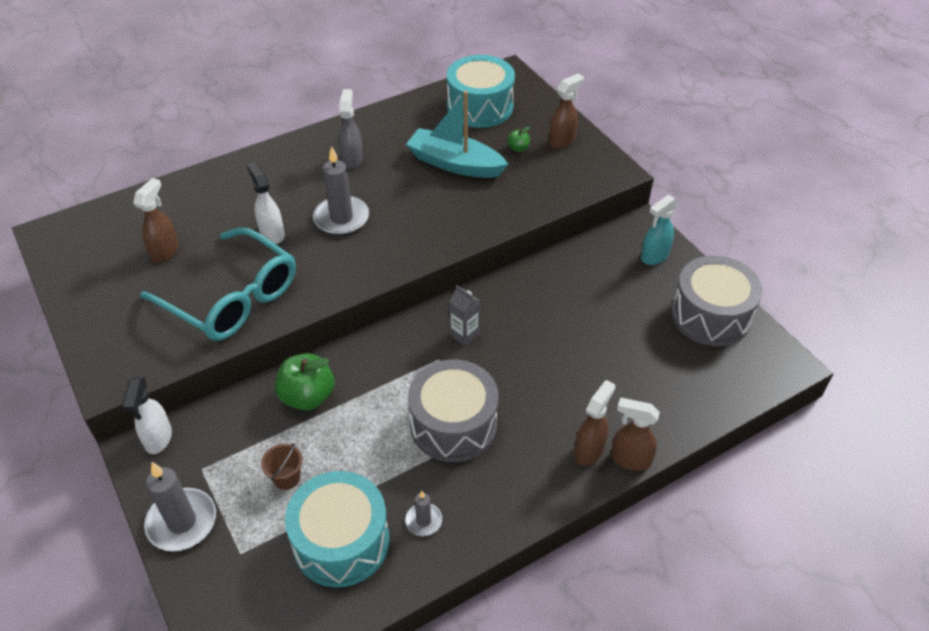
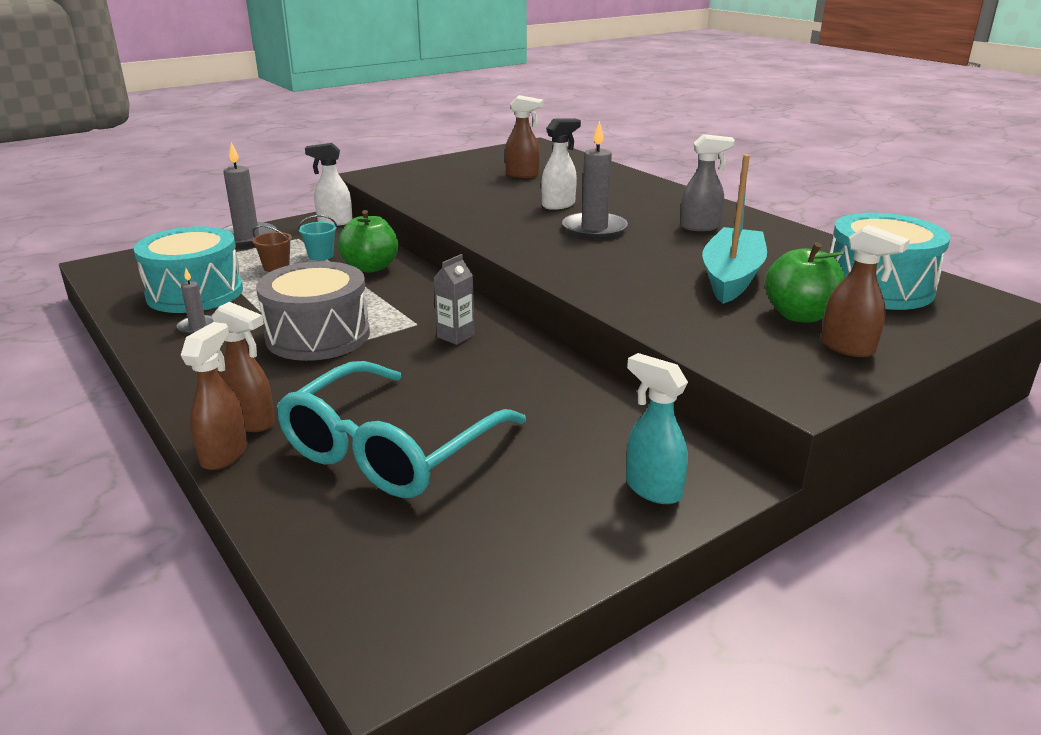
camera: 85 degrees right, 20 degrees down
turquoise glasses [140,227,296,341] -> turquoise glasses moved to [277,361,526,498]
green apple [507,127,530,152] -> green apple [765,242,845,322], size x2.09
grey drum [671,256,762,346] -> none
none -> turquoise bucket [298,215,337,261]

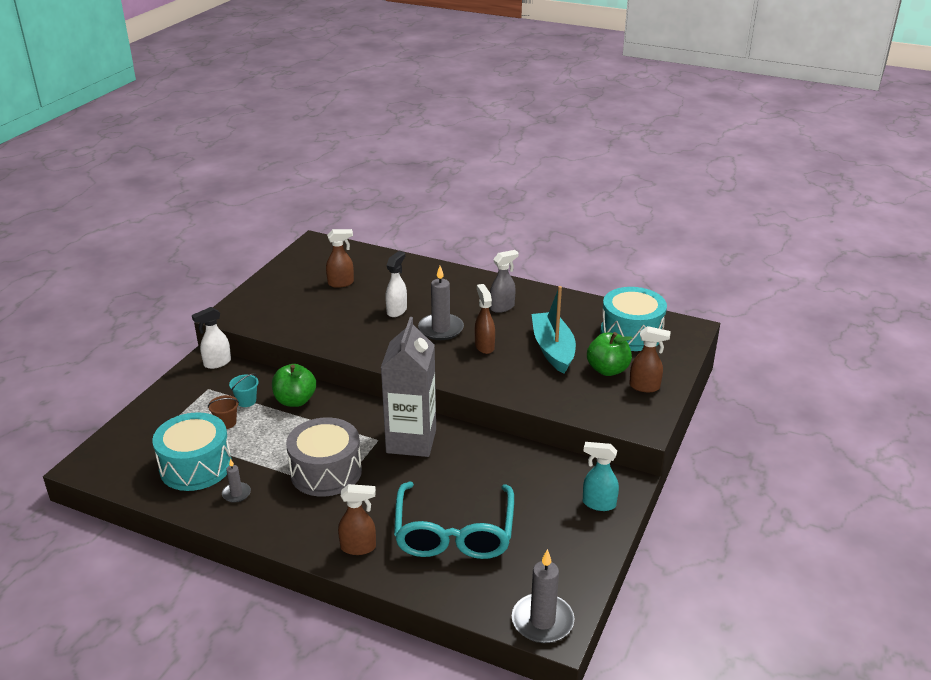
camera: 30 degrees left, 5 degrees up
brown spray bottle [181,322,247,470] -> brown spray bottle moved to [475,284,495,354]
grey candle [222,142,277,247] -> grey candle moved to [512,549,574,643]
grey carton [433,254,475,345] -> grey carton [381,317,436,457], size x2.41

